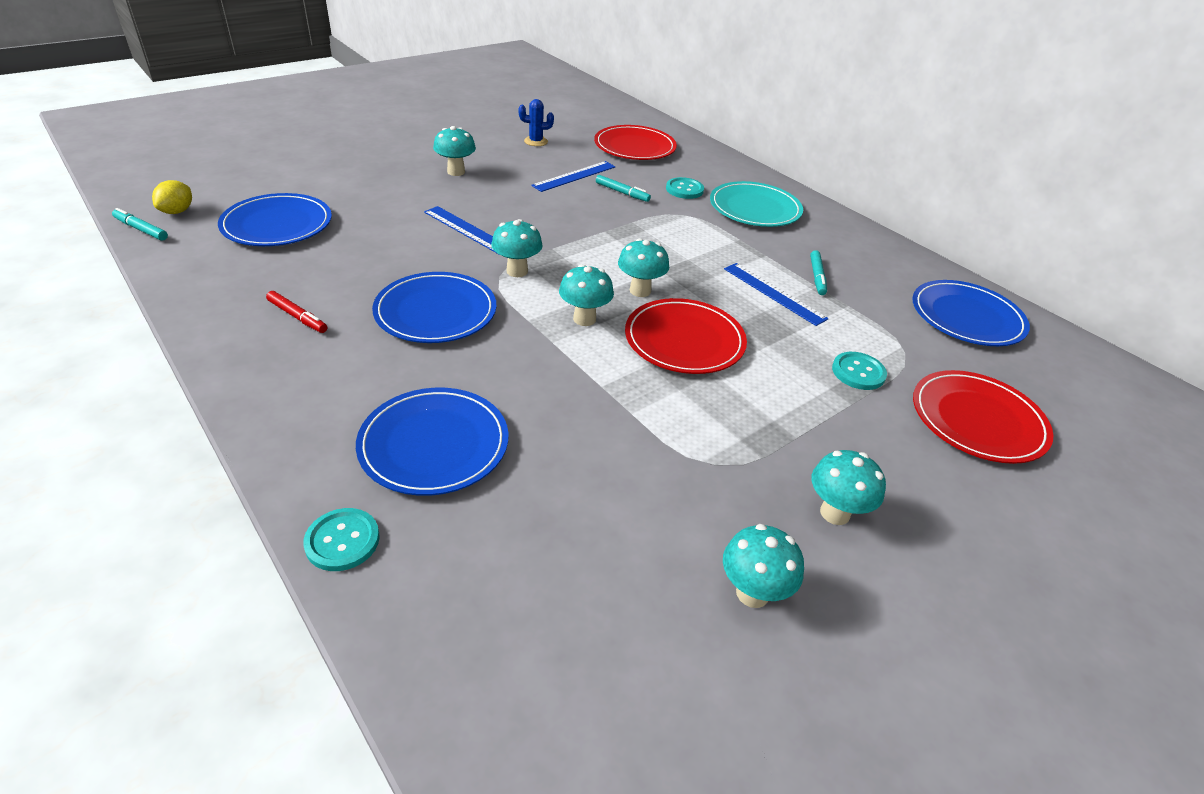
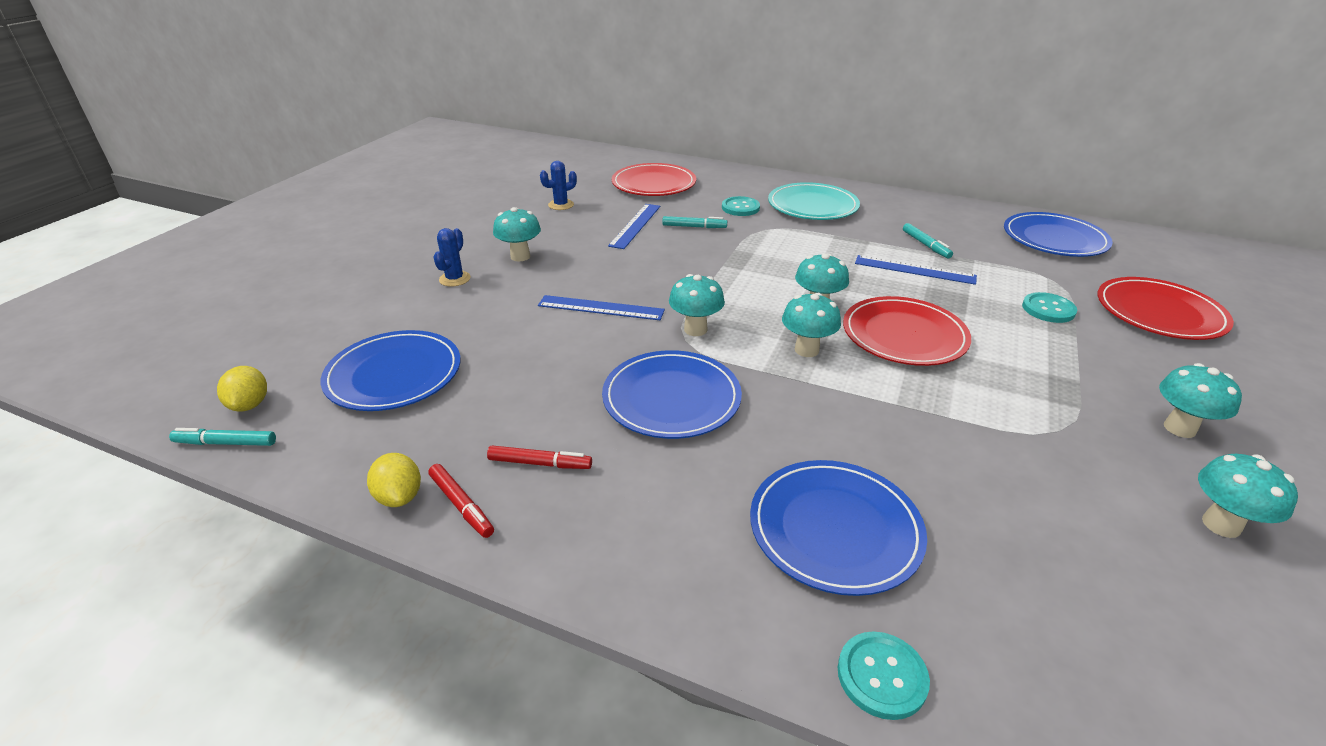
camera: 25 degrees left, 5 degrees down
none -> yellow lemon [367,453,421,507]
none -> red marker [428,464,494,538]
none -> blue cactus [434,228,471,287]

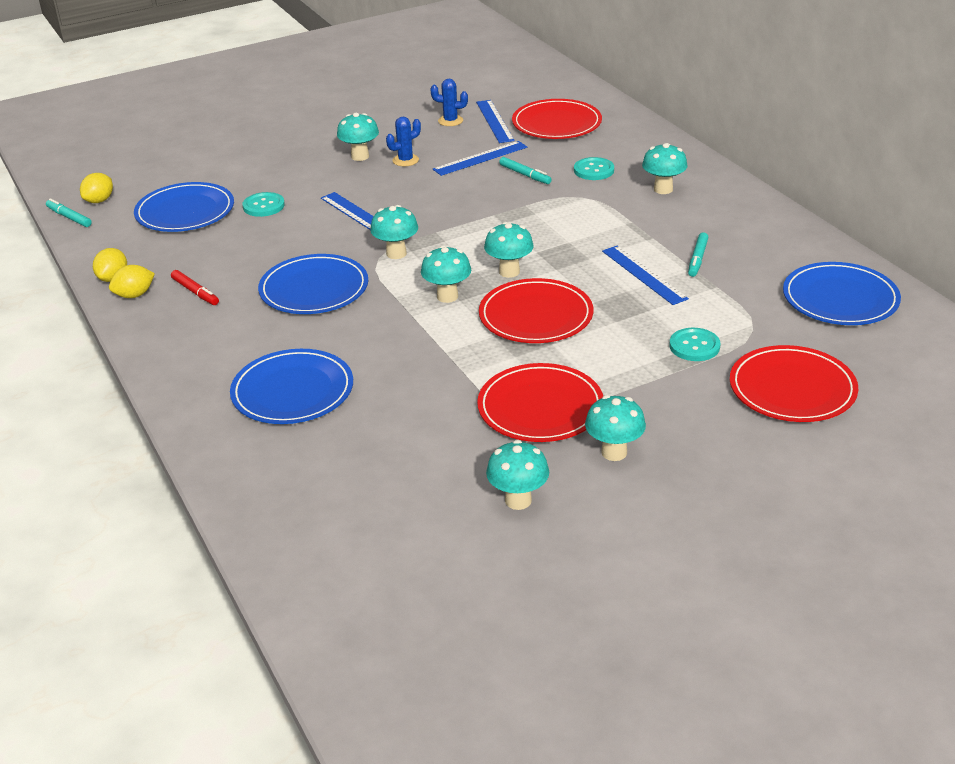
camera: 40 degrees right, 0 degrees up
red marker [428,464,494,538] -> yellow lemon [109,265,155,298]
blue cactus [434,228,471,287] -> blue cactus moved to [386,117,421,166]
turquoise plate [768,182,860,220] -> turquoise mushroom [642,143,688,194]
turquoise button [838,631,930,720] -> turquoise button moved to [242,192,285,217]
none -> blue ruler [476,100,515,143]
none -> red plate [477,363,603,442]

